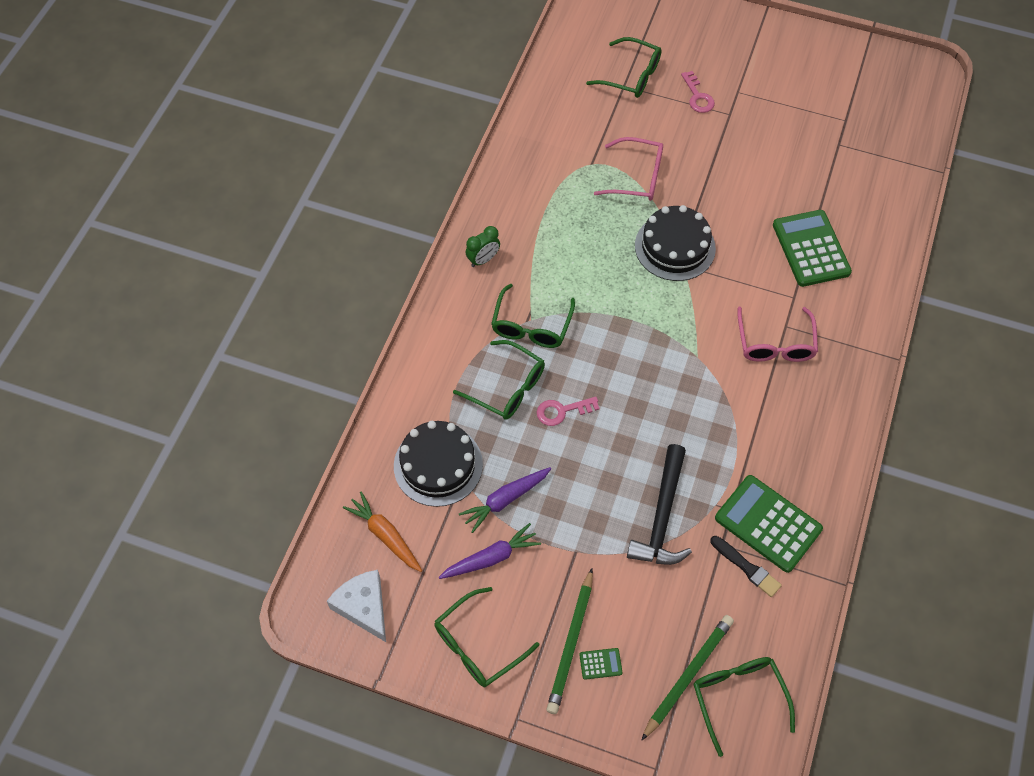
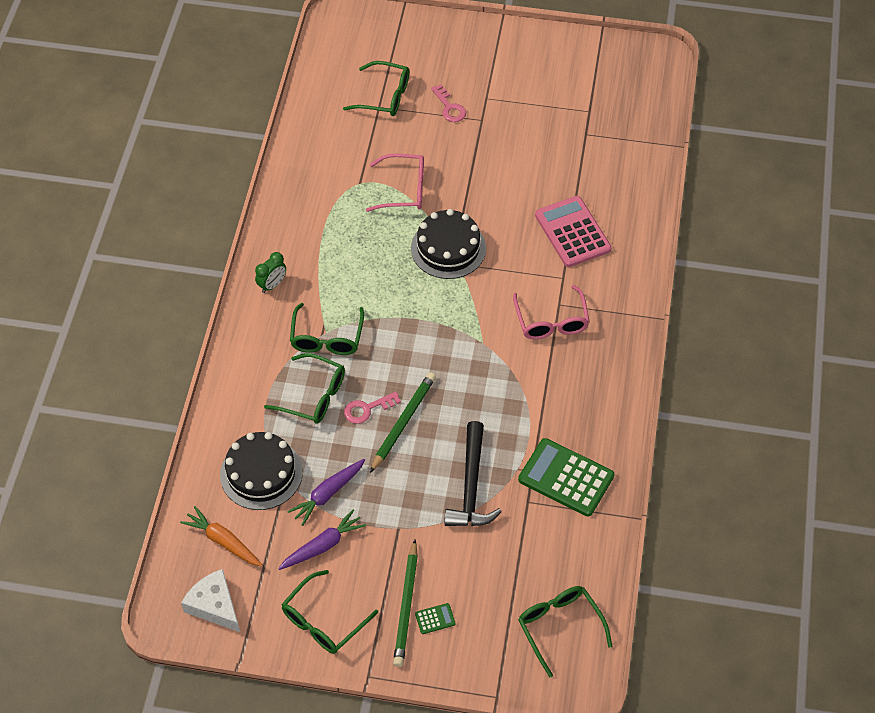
camera: 10 degrees left, 5 degrees down
green pencil [641,615,734,741] -> green pencil moved to [370,372,436,473]
black brush [710,536,782,597] -> none
green calculator [773,210,852,287] -> pink calculator [535,196,612,267]

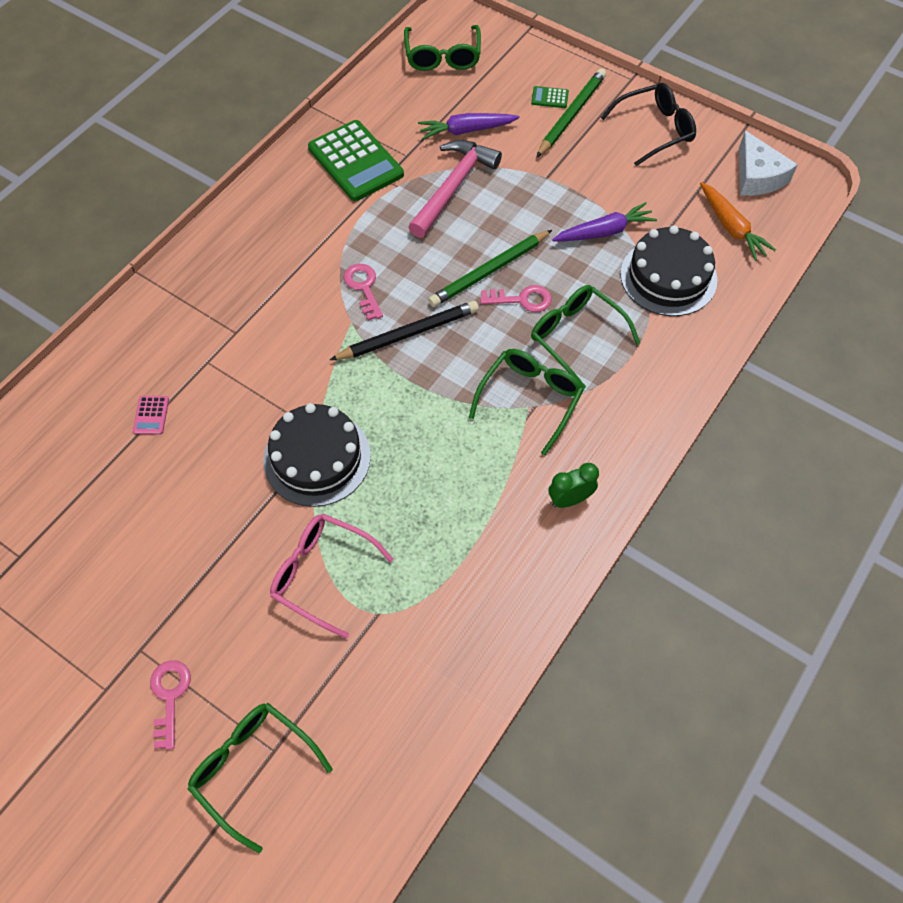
camera: 155 degrees left, 5 degrees up
purple carrot [278,509,366,570] -> purple carrot moved to [418,113,520,140]
green glasses [281,570,378,654] -> black glasses [601,83,696,166]
black hammer [444,421,502,526] -> pink hammer [408,140,502,238]
pink glasses [513,285,590,339] -> none
pink calculator [535,196,612,267] -> pink calculator [133,396,169,435], size x0.41
none -> black pencil [330,301,479,360]
none -> pink key [344,264,383,321]

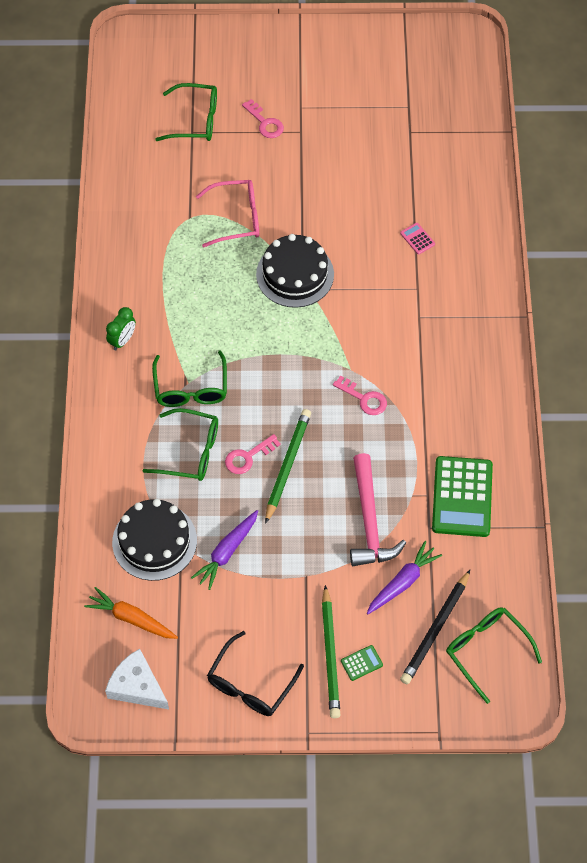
camera: 145 degrees right, 0 degrees up
green calculator [308,120,404,201] -> green calculator turned 105 degrees counterclockwise [432,456,493,537]
black pencil [330,301,479,360] -> black pencil moved to [400,570,470,685]

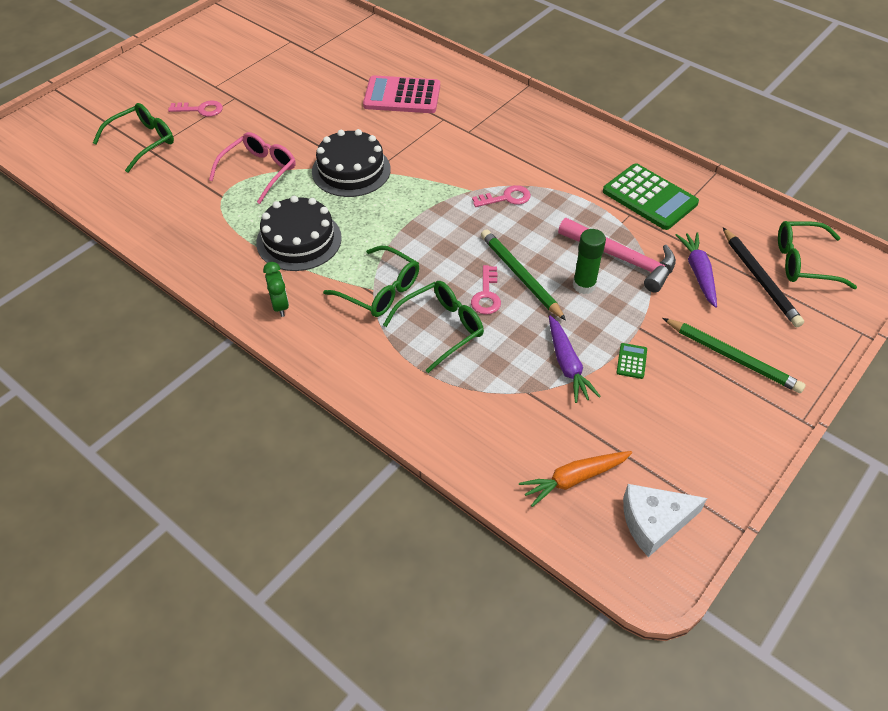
camera: 50 degrees left, 10 degrees down
black cake [112,499,197,581] -> black cake moved to [256,196,342,271]
black glasses [207,631,304,716] -> none
green calculator [341,645,383,681] -> green calculator moved to [616,343,647,379]
pink calculator [400,223,435,254] -> pink calculator [363,75,440,113], size x2.42
none -> green glue stick [573,229,606,294]

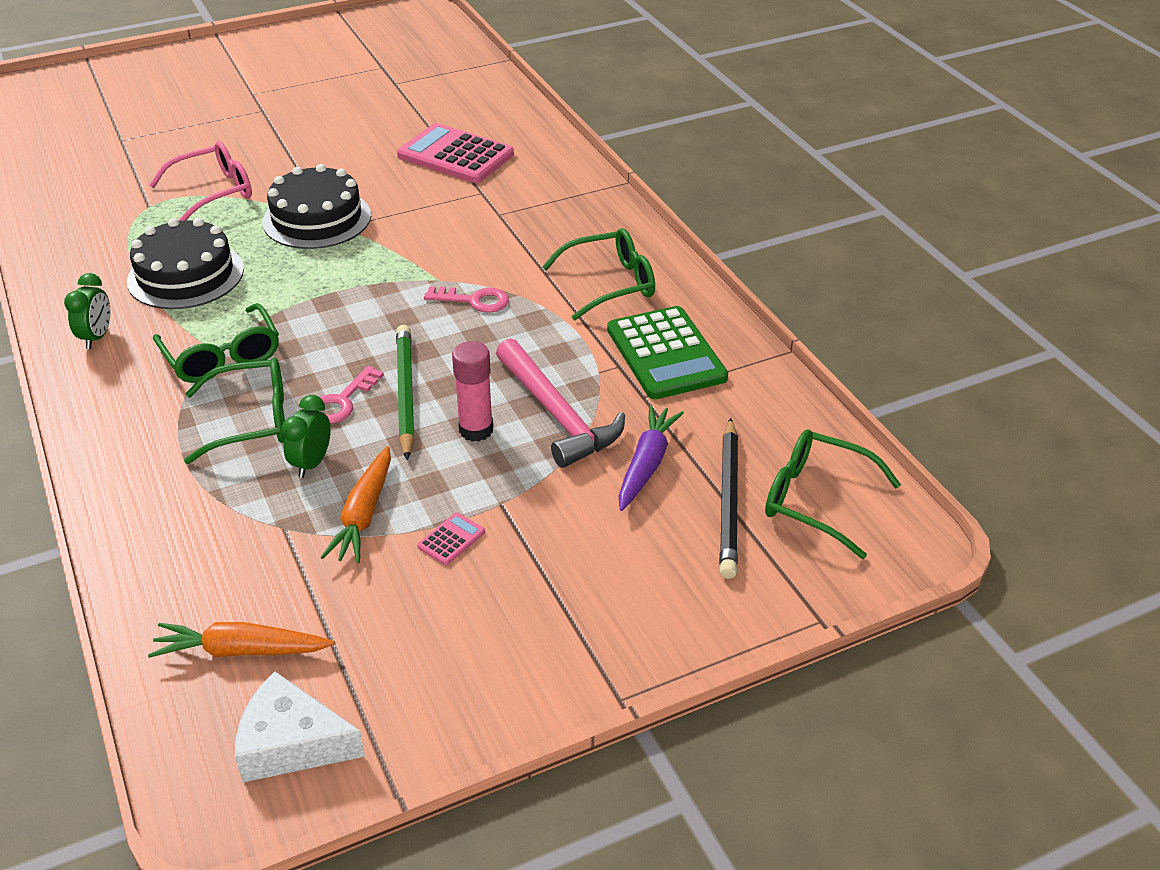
camera: 25 degrees right, 10 degrees down
green glasses [93,103,174,173] -> green glasses moved to [542,228,655,320]
pink key [168,101,223,117] -> none
purple carrot [549,315,601,403] -> orange carrot [320,446,391,563]
green glue stick [573,229,606,294] -> pink glue stick [452,341,493,442]
green calculator [616,343,647,379] -> pink calculator [417,512,485,565]
green pencil [663,318,806,393] -> none
none -> green clock [281,395,331,478]

